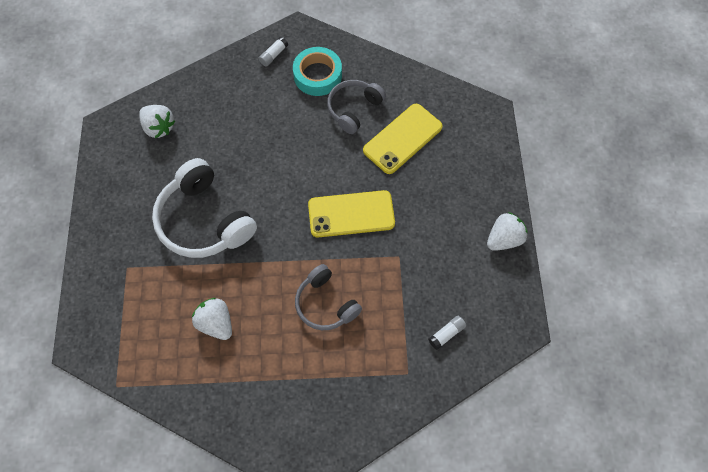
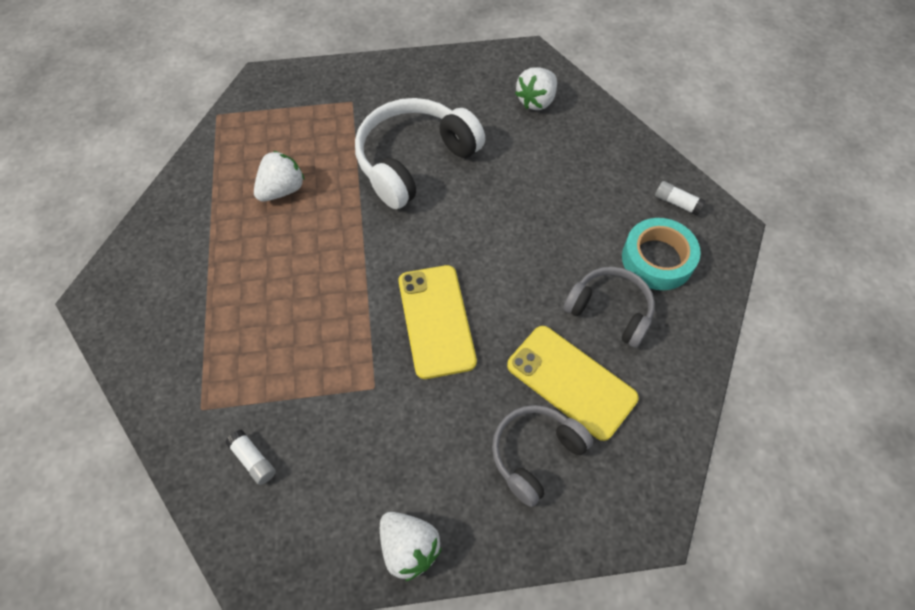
camera: 85 degrees right, 5 degrees down
grey headphones [295,264,362,330] -> grey headphones moved to [492,405,593,507]

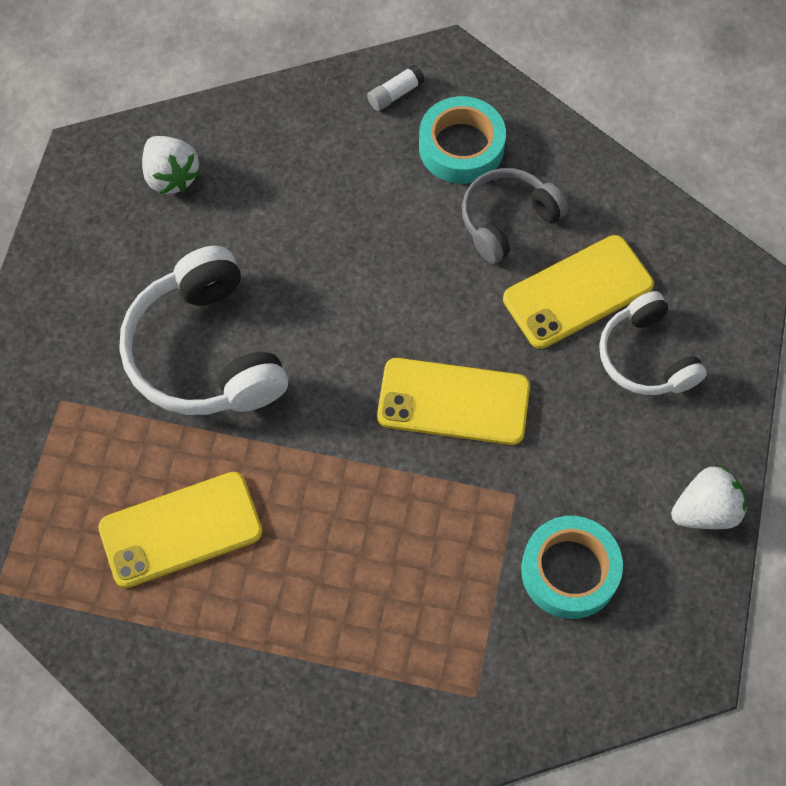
camera: 70 degrees left, 5 degrees up
white glue stick [225,430,276,485] -> none
white strawberry [254,151,305,202] -> yellow phone [98,472,262,588]
grey headphones [492,405,593,507] -> white headphones [599,291,707,395]
none -> turquoise tape [521,516,623,619]

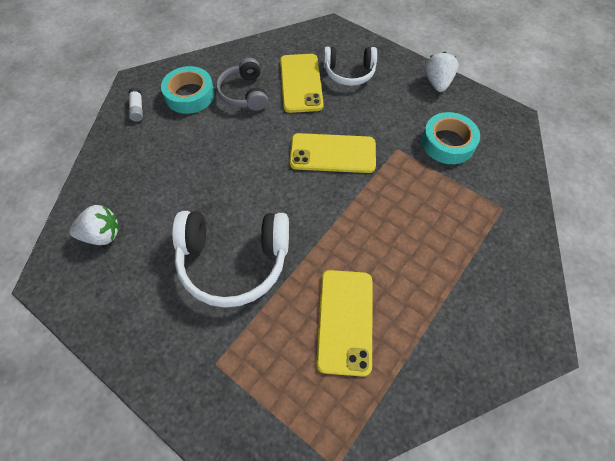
camera: 65 degrees left, 5 degrees down
yellow phone [377,358,530,445] -> yellow phone turned 60 degrees clockwise [289,133,376,173]

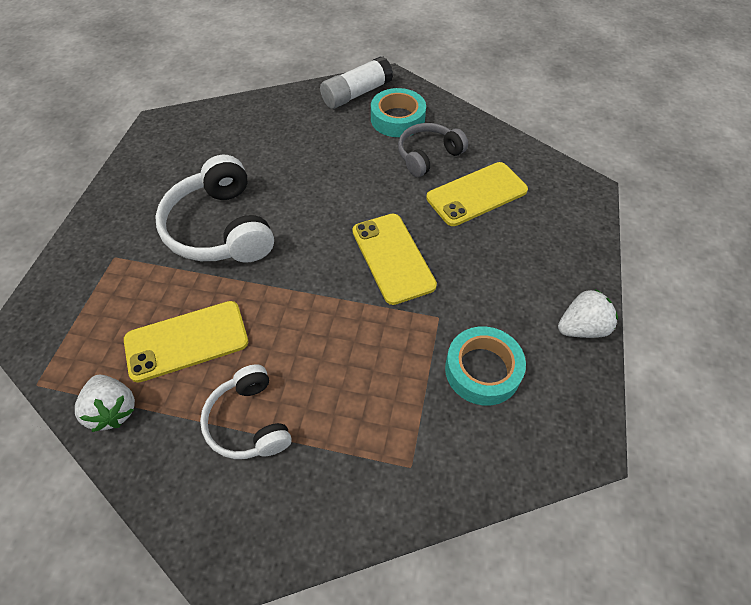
camera: 65 degrees right, 5 degrees down
white strawberry [69,205,119,245] -> white strawberry moved to [75,374,135,432]
white glue stick [129,88,143,122] -> white glue stick [320,56,393,109], size x2.00
white headphones [324,47,377,86] -> white headphones moved to [200,364,292,459]

